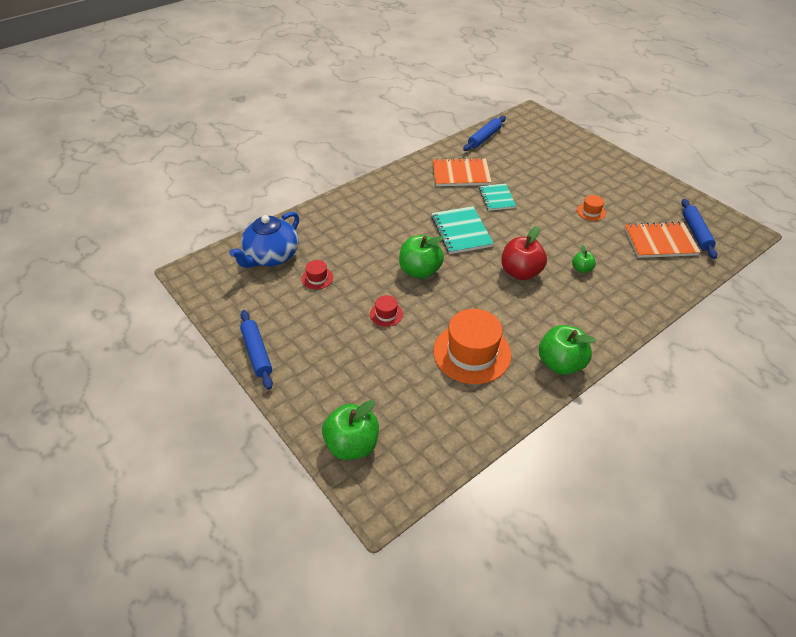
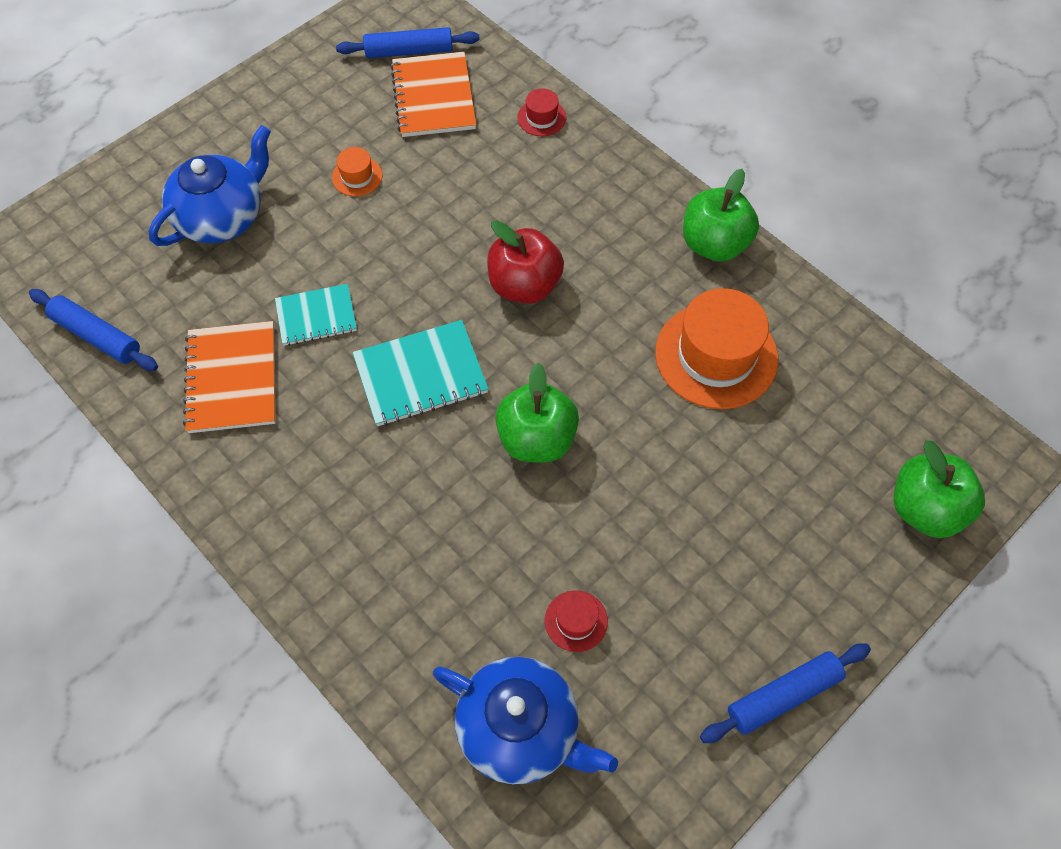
camera: 95 degrees left, 15 degrees up
red hat [370,295,403,327] -> red hat moved to [517,89,566,136]
green apple [572,245,596,273] -> none
none -> blue teapot [149,125,271,246]

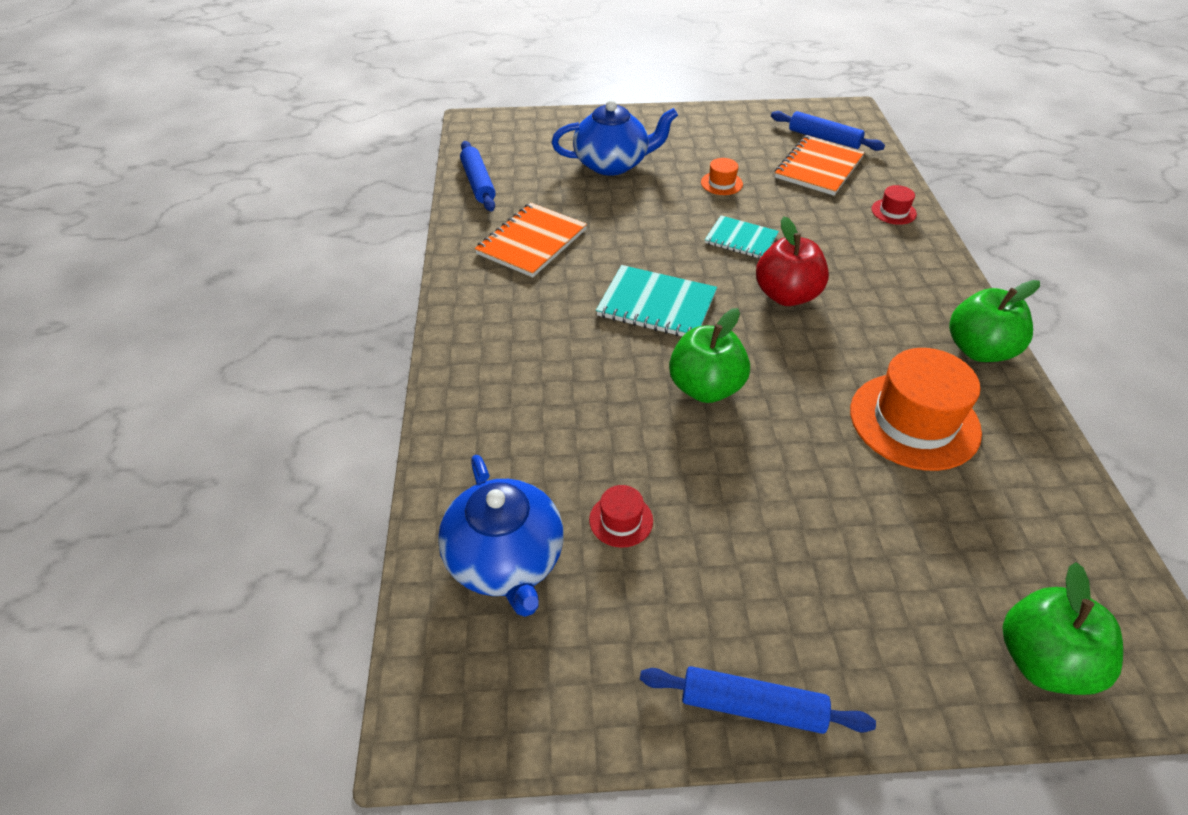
camera: 40 degrees right, 15 degrees down
turquoise notebook [275,284,357,346] -> turquoise notebook moved to [705,216,779,259]

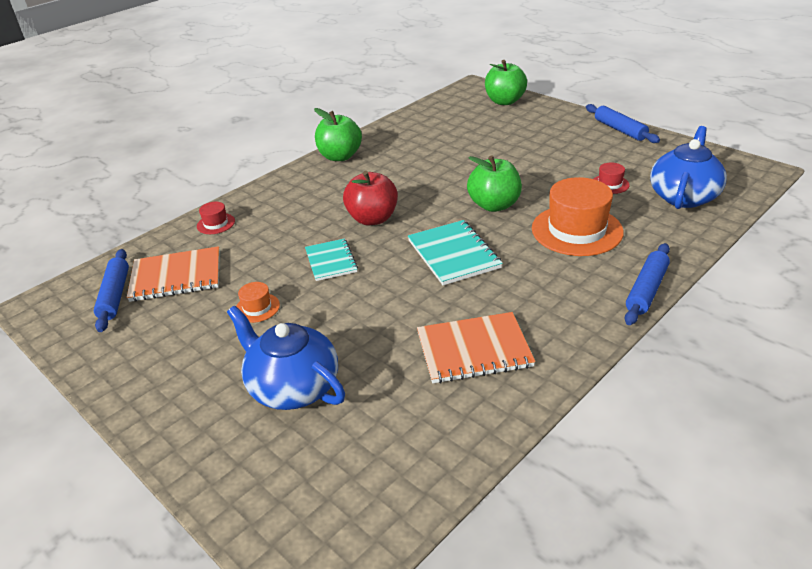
camera: 130 degrees left, 10 degrees down
blue rolling pin [460,141,496,211] -> blue rolling pin moved to [625,243,670,325]
orange hat [850,348,982,471] -> orange hat moved to [532,177,624,256]

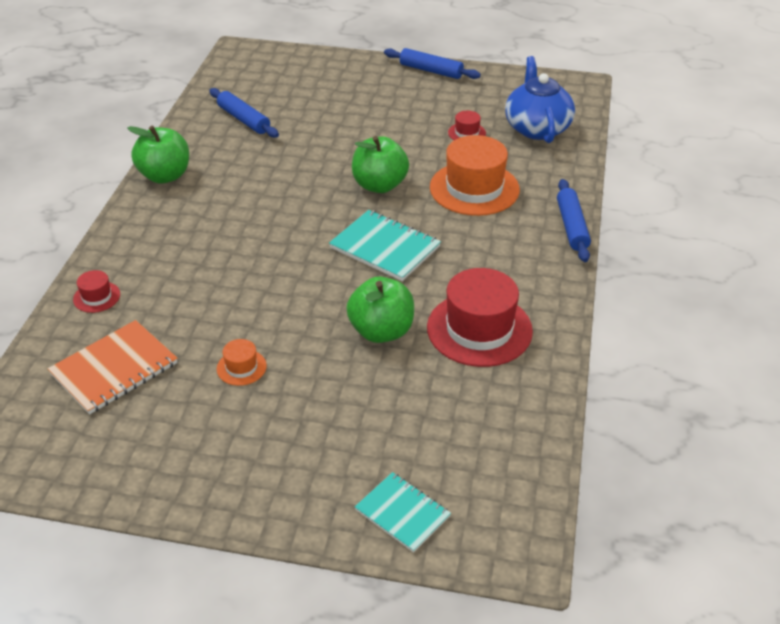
camera: 35 degrees left, 5 degrees up
blue rolling pin [94,249,129,332] -> blue rolling pin moved to [209,88,279,138]
blue teapot [227,306,345,410] -> none
turquoise notebook [305,238,358,281] -> turquoise notebook moved to [355,472,451,553]
red apple [343,171,398,225] -> none
orange notebook [417,312,535,383] -> red hat [427,268,533,367]
green apple [485,60,527,105] -> green apple moved to [346,276,414,343]

